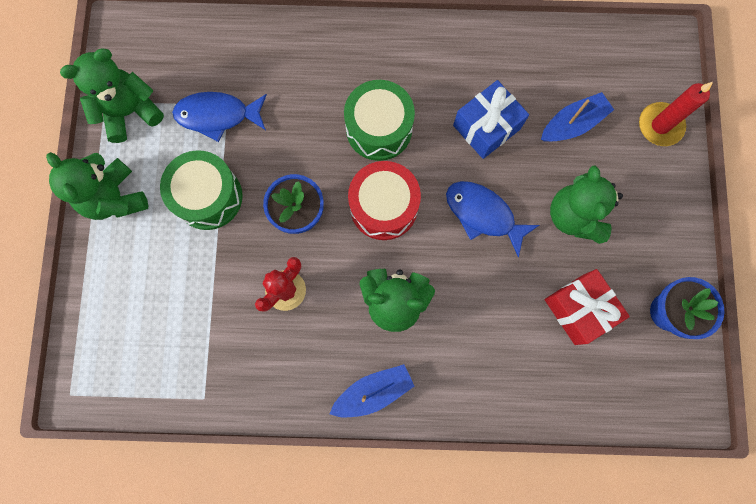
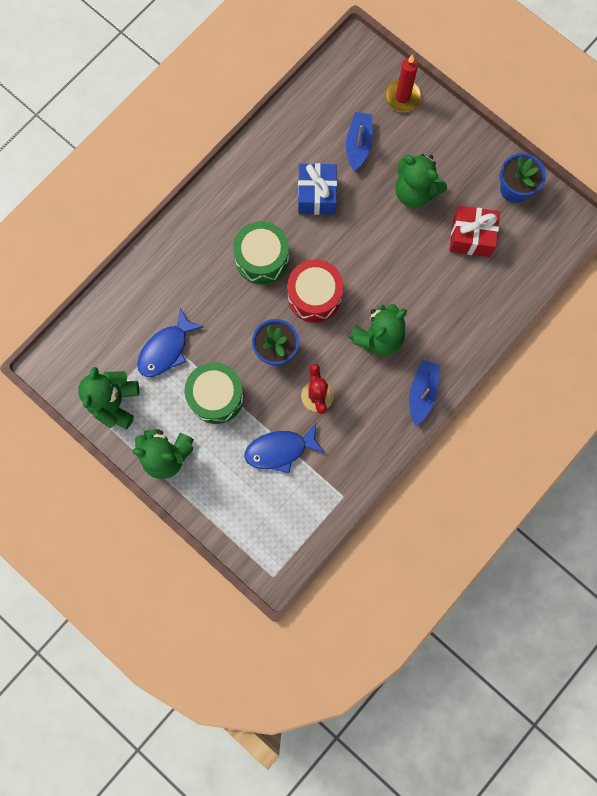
camera: 50 degrees left, 0 degrees up
blue fish [446,181,539,257] -> blue fish moved to [244,423,325,473]

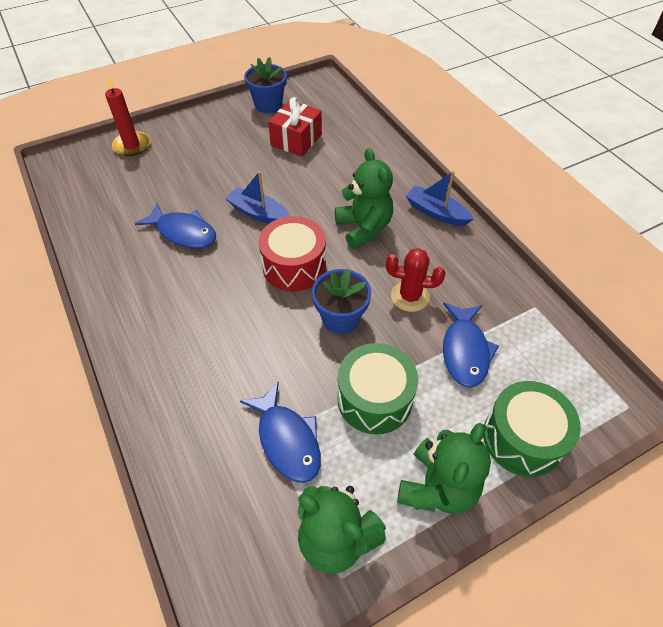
camera: 70 degrees left, 25 degrees down
green drum [233,221,289,285] -> green drum moved to [483,381,581,477]
blue gift [298,163,337,215] -> blue fish [135,203,216,248]
blue boat [346,112,372,171] -> blue boat moved to [225,171,290,223]
green teddy bear [395,154,447,208] -> none

